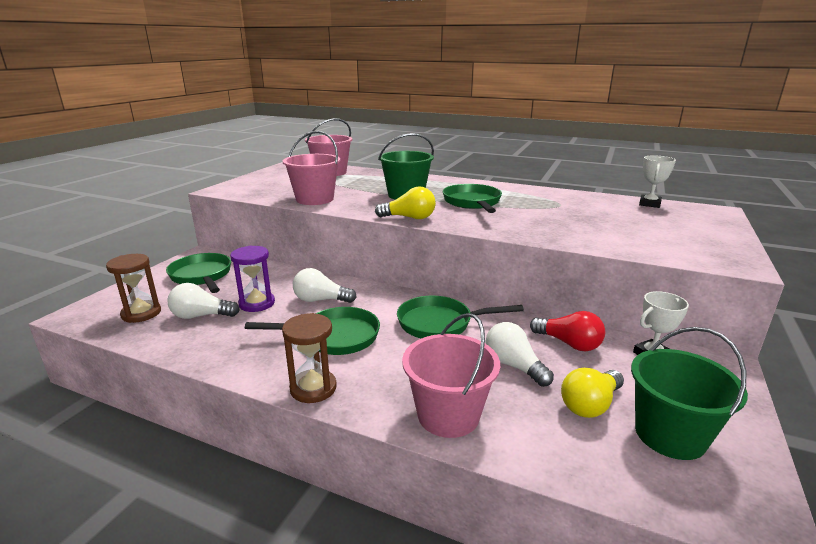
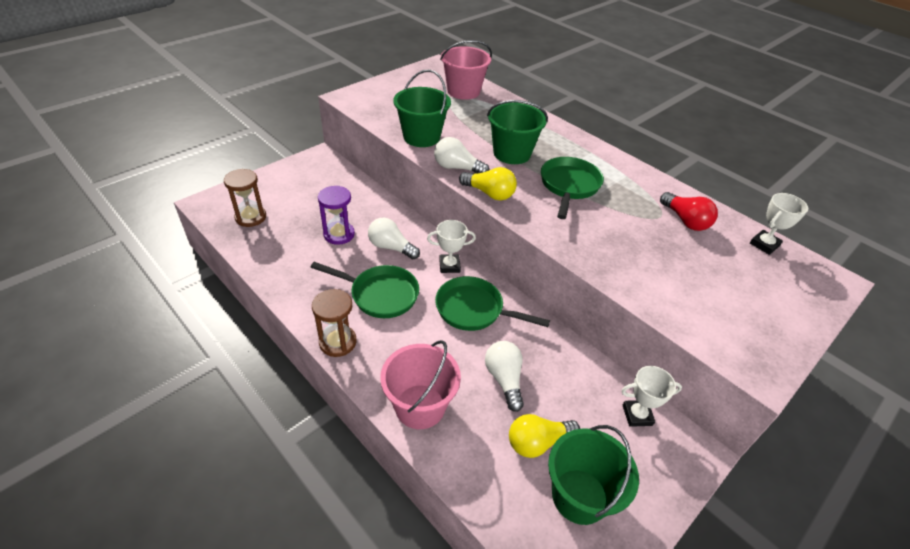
camera: 20 degrees right, 20 degrees up
green pan [166,253,231,293] -> none
white light bulb [168,283,240,319] -> white light bulb moved to [434,137,489,173]
pink bucket [283,131,340,205] -> green bucket [393,69,451,147]
red light bulb [530,311,605,351] -> red light bulb moved to [660,192,718,231]
none -> white trophy [427,220,476,273]

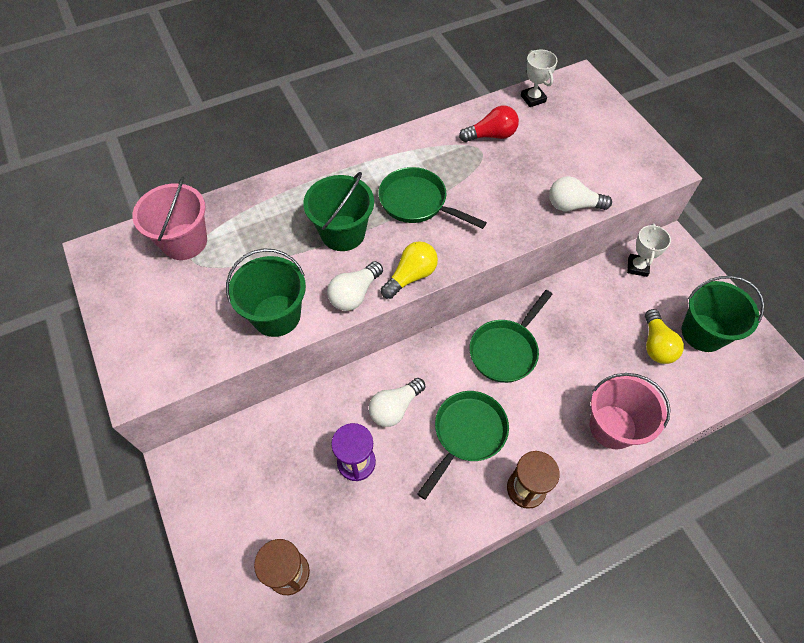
camera: 70 degrees left, 15 degrees up
white trophy [427,220,476,273] -> none
white light bulb [485,341,524,412] -> white light bulb moved to [549,176,612,211]

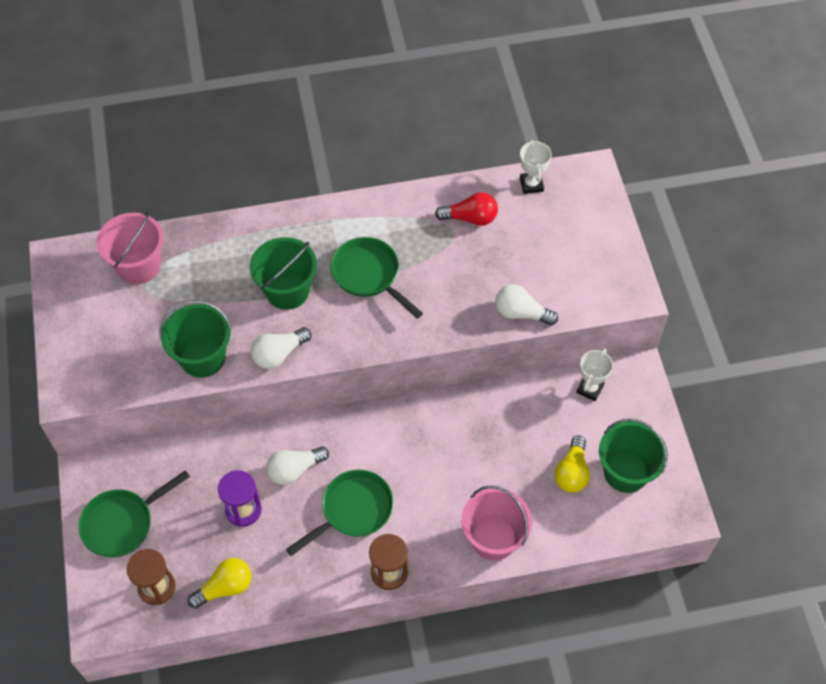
camera: 15 degrees right, 0 degrees up
yellow light bulb [381,241,438,299] -> yellow light bulb moved to [188,558,252,609]
green pan [469,290,553,383] -> green pan moved to [78,470,190,557]

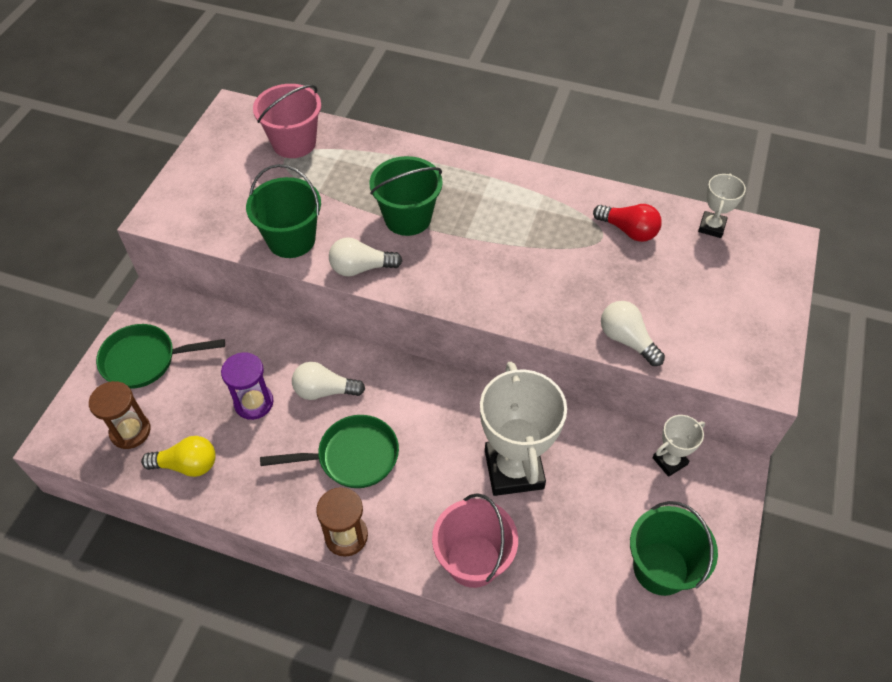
camera: 30 degrees right, 5 degrees down
green pan [331,237,423,319] -> none
yellow light bulb [554,435,590,493] -> none
none -> white trophy [480,362,567,496]

